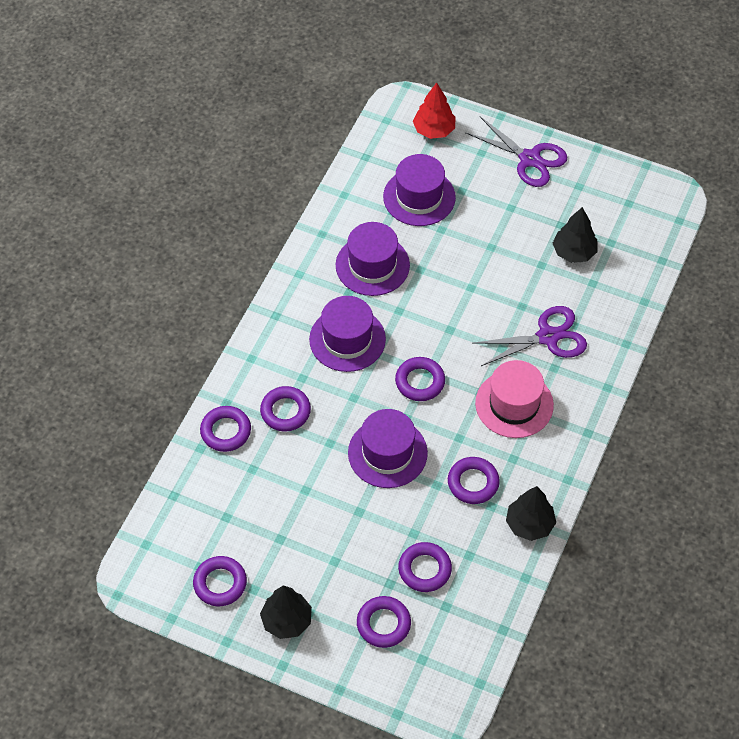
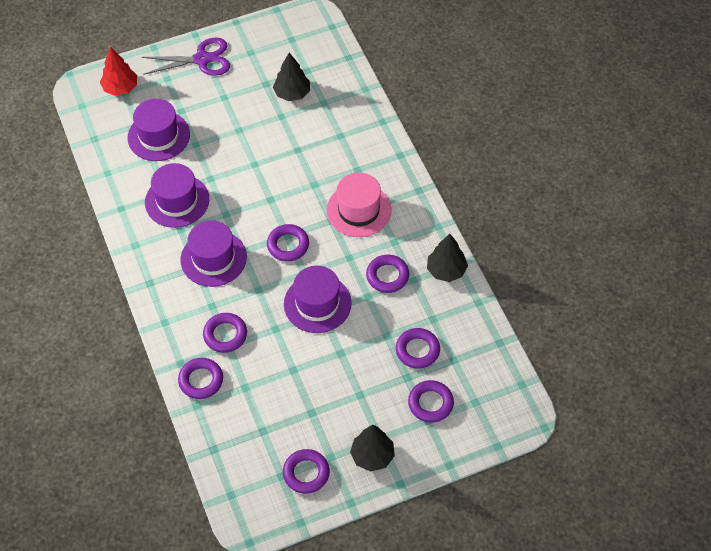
camera: 45 degrees left, 0 degrees up
purple scissors [473,306,587,366] -> none

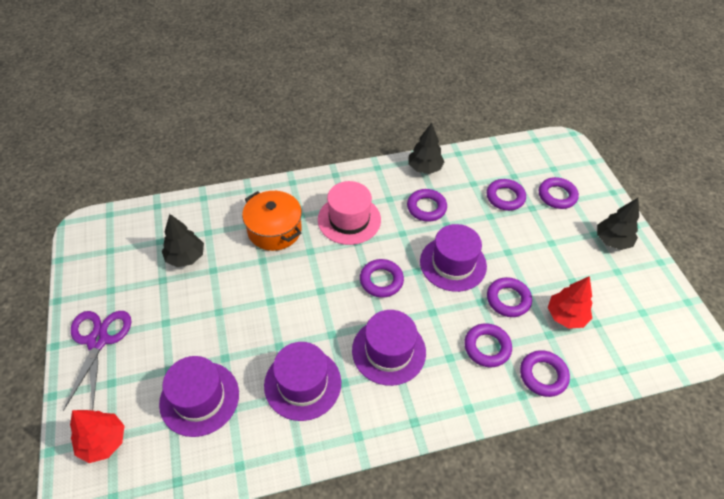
camera: 85 degrees left, 5 degrees down
purple ring [283,449,330,494] -> purple ring moved to [487,277,532,317]
none -> orange pot [242,191,302,251]
none -> red tree [548,276,593,329]

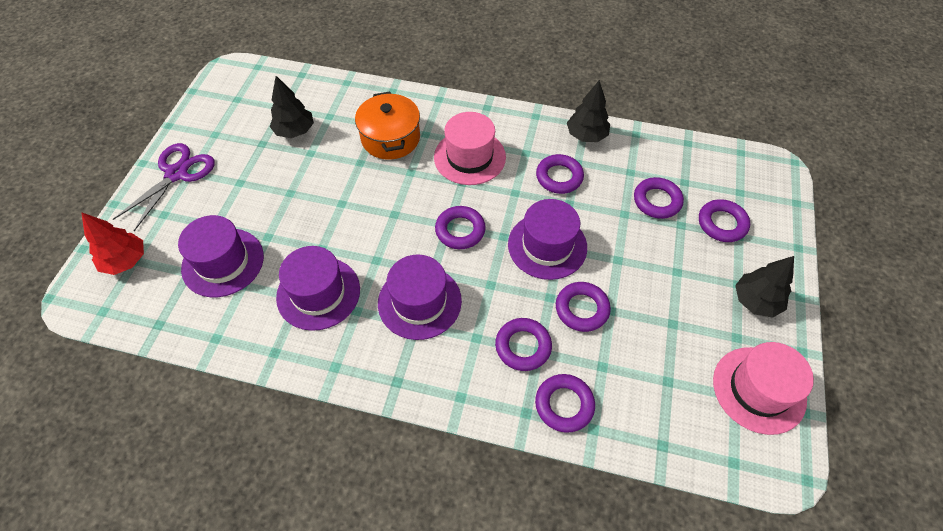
camera: 30 degrees right, 5 degrees up
red tree [548,276,593,329] -> none
none -> pink hat [713,342,814,435]

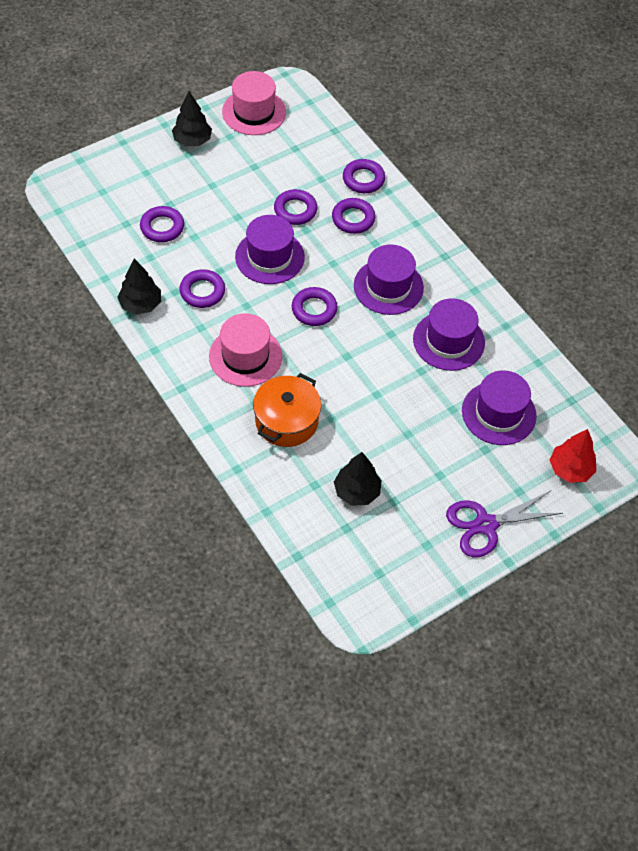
camera: 140 degrees left, 0 degrees up
purple ring [699,199,750,242] -> none

